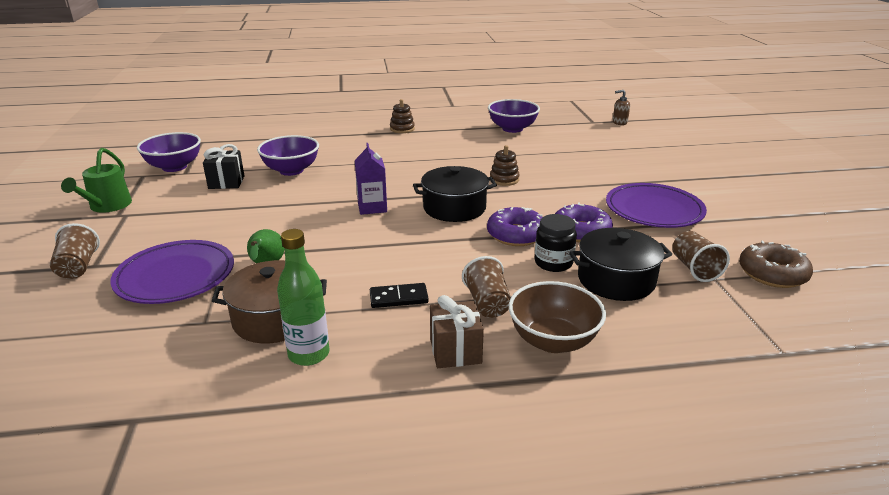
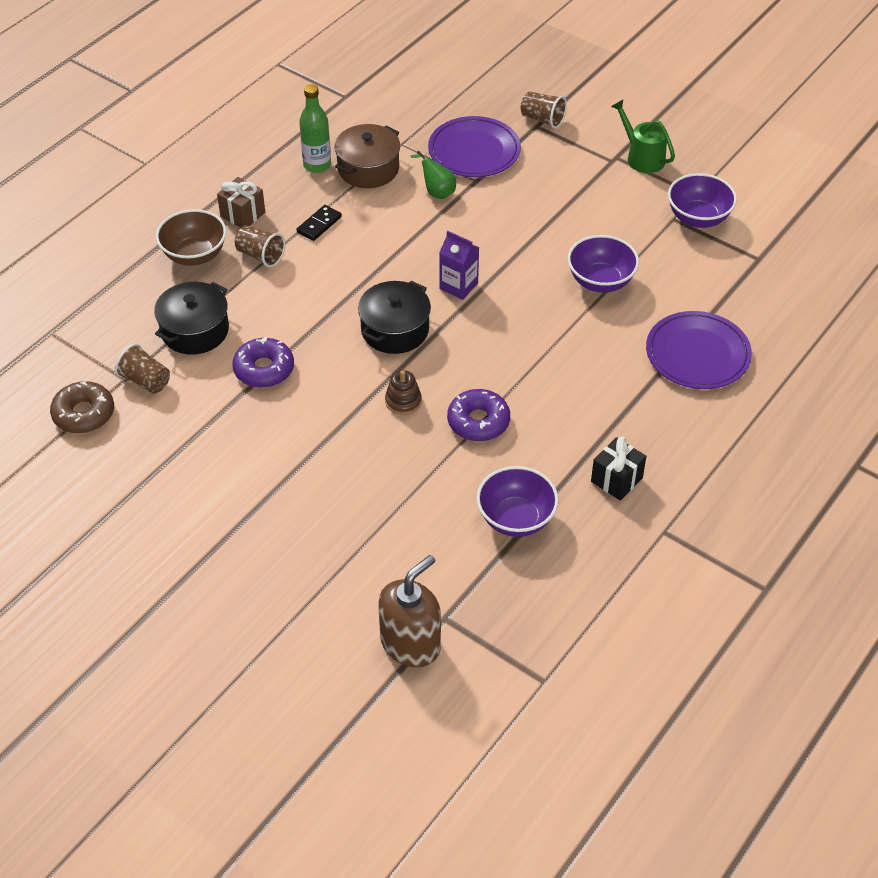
camera: 135 degrees right, 20 degrees up
black gift [203,144,244,189] -> black gift moved to [591,437,646,501]
brown stacking toy [390,99,415,133] -> none
purple donut [487,207,542,246] -> purple donut moved to [447,389,510,441]
black jar [534,214,577,272] -> none
purple plate [606,183,707,228] -> purple plate moved to [646,311,752,389]
brown soap dispenser [613,90,630,125] -> brown soap dispenser [378,555,441,667], size x2.13

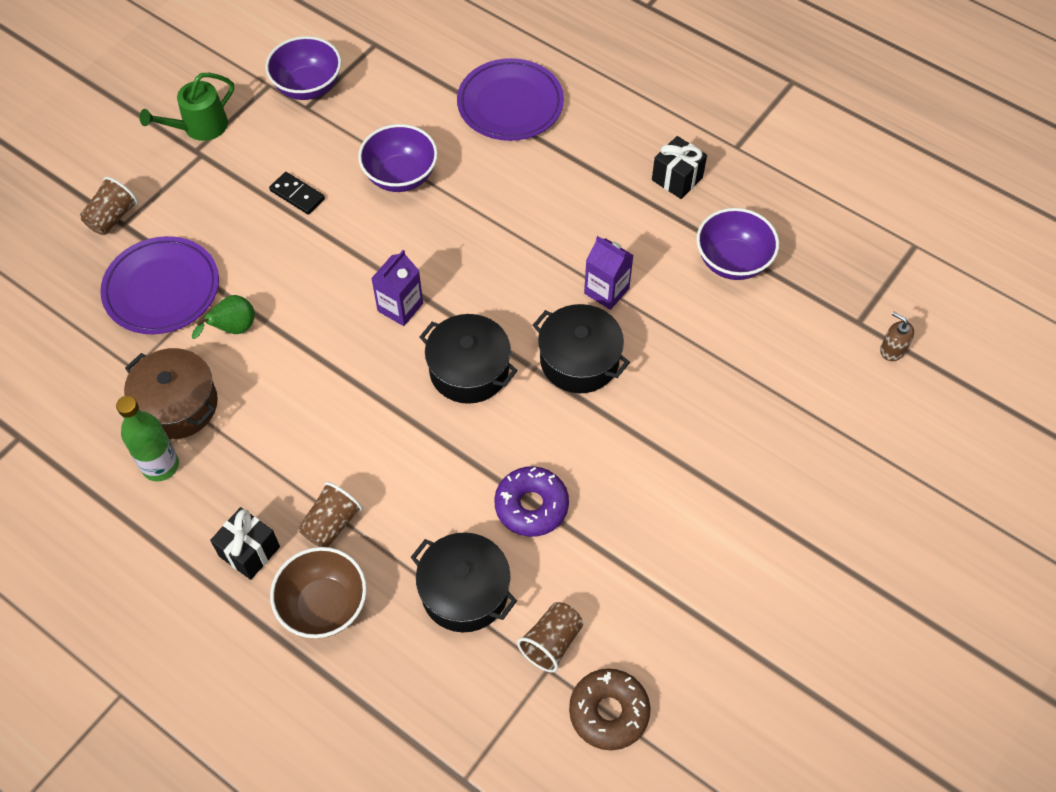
camera: 90 degrees left, 10 degrees up
brown gift [217,177,265,228] -> black gift [210,507,280,580]
black domino [297,205,342,241] -> black domino moved to [269,172,325,215]
brown soap dispenser [378,555,441,667] -> brown soap dispenser [880,312,914,361], size x0.47
brown stacking toy [385,370,422,415] -> black pot [533,304,630,393]
purple donut [447,389,510,441] -> purple carton [584,236,634,310]

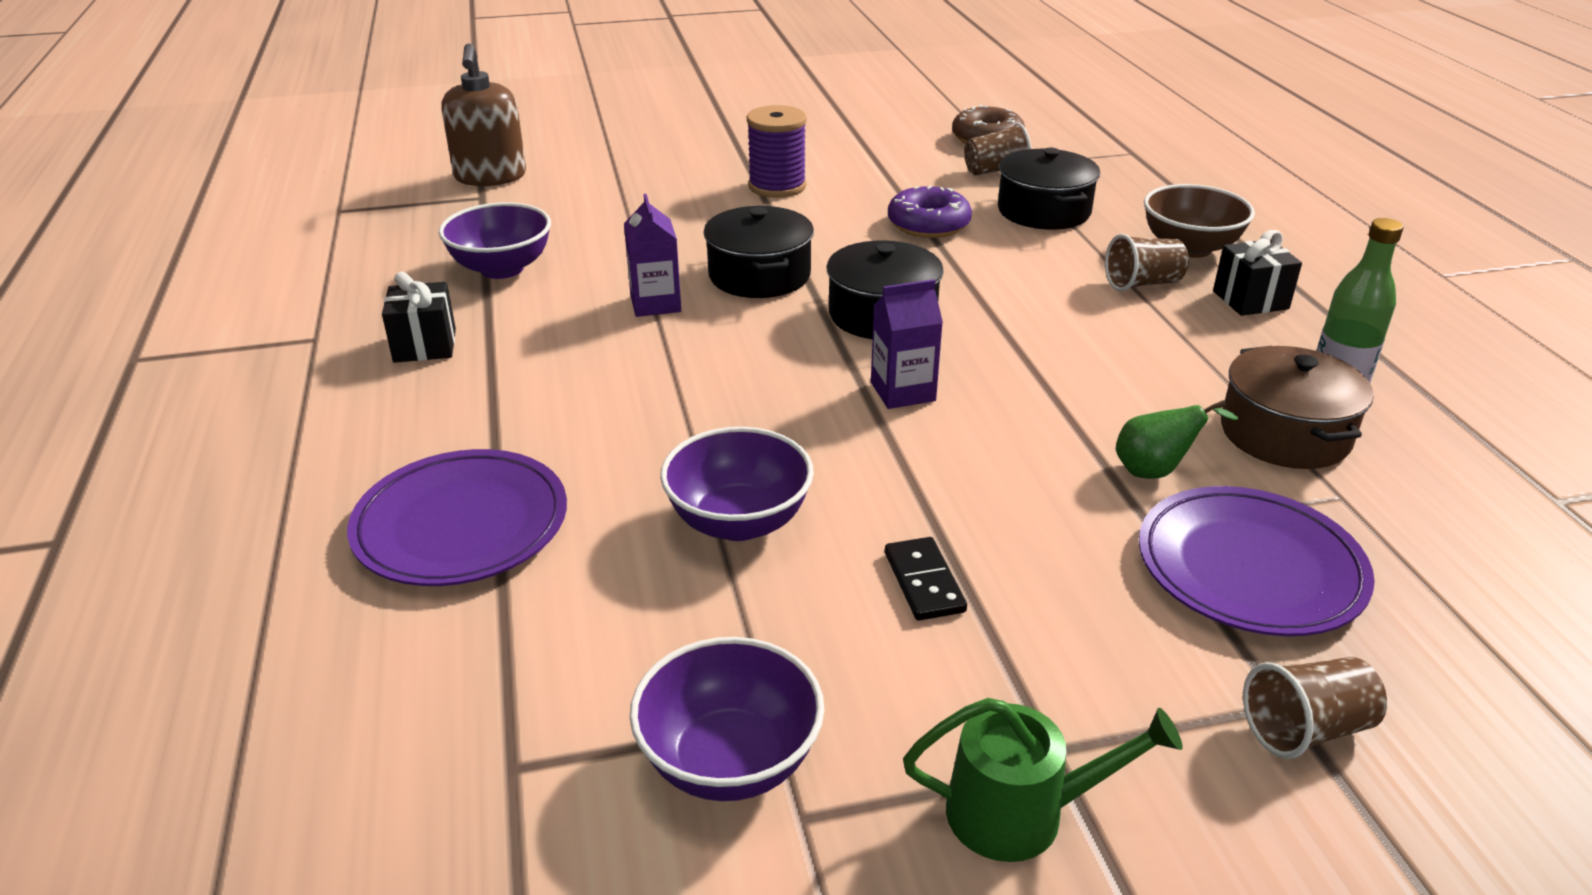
camera: 140 degrees left, 25 degrees down
brown soap dispenser [880,312,914,361] -> brown soap dispenser [441,43,526,186], size x2.13
none -> purple spool [747,105,807,198]

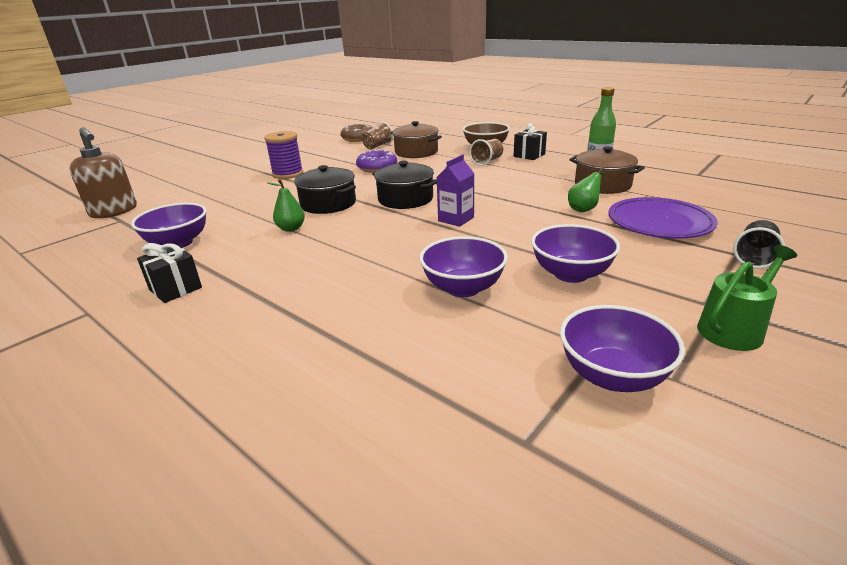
camera: 35 degrees left, 5 degrees down
purple plate [347,449,567,586] -> none
purple carton [624,194,681,317] -> green pear [268,179,305,232]
black domino [885,537,967,621] -> purple bowl [531,224,620,283]
black pot [998,148,1100,230] -> brown pot [391,121,442,158]
brown cup [1243,657,1387,759] -> black cup [733,220,785,269]

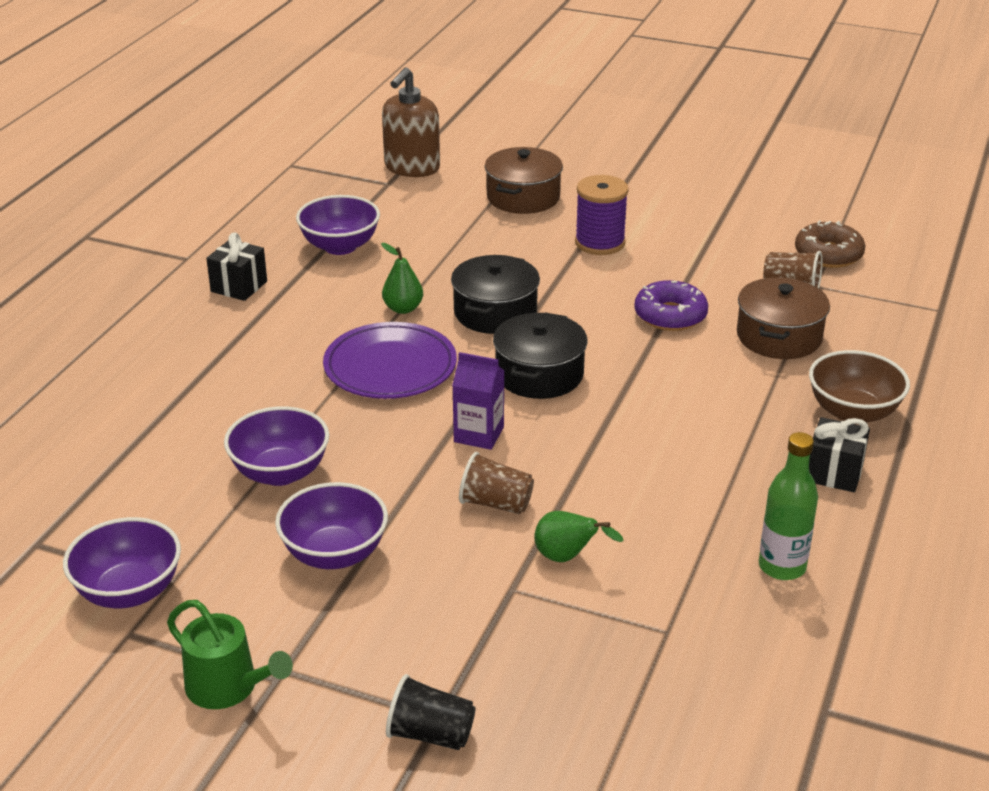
camera: 70 degrees right, 5 degrees up
brown cup [470,139,503,166] -> brown cup moved to [459,452,534,514]
brown pot [570,147,645,194] -> brown pot moved to [485,147,563,214]
purple plate [609,197,718,239] -> purple plate moved to [323,322,457,399]

